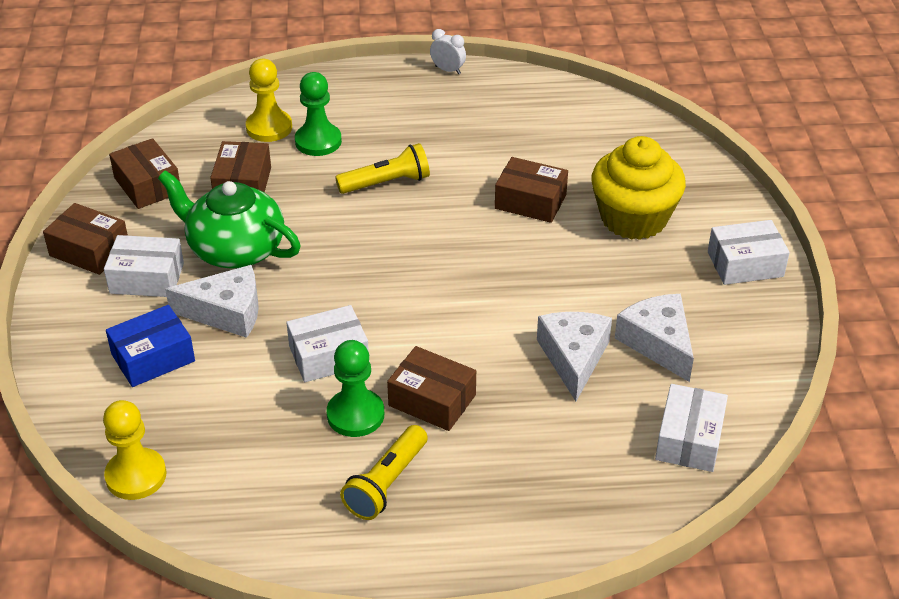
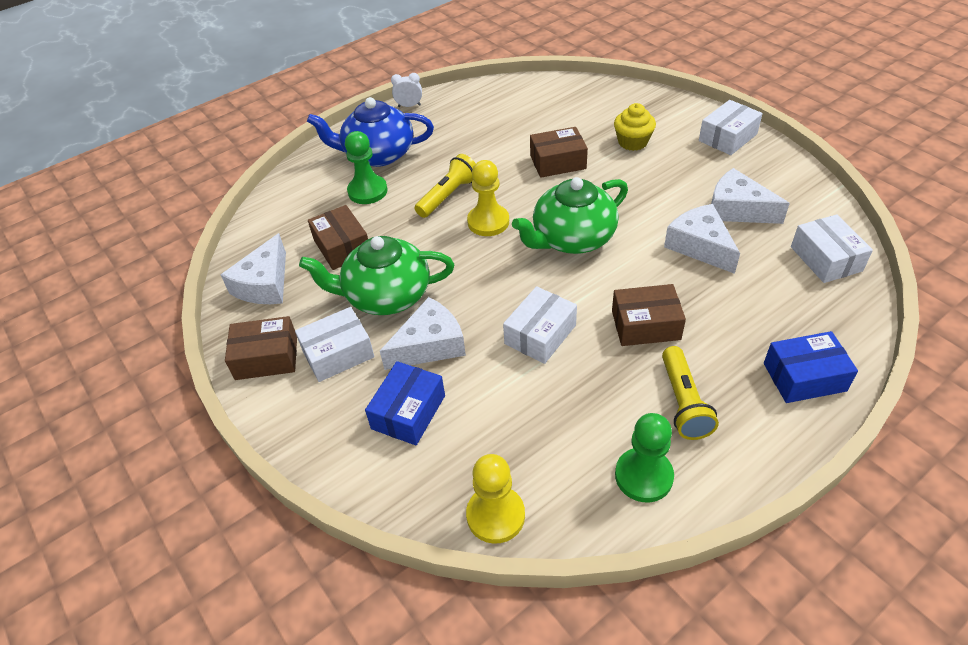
camera: 30 degrees left, 5 degrees up
brown box [109,138,180,209] -> white cheese [221,233,286,304]
yellow pawn [246,59,292,142] -> yellow pawn moved to [467,160,509,236]
green pawn [327,340,384,437] -> green pawn moved to [615,413,674,502]
yellow cupcake [591,136,686,240] -> yellow cupcake [614,103,656,151], size x0.57
none -> blue teapot [307,97,434,167]
none -> green teapot [512,177,628,254]
none -> blue box [764,331,858,403]

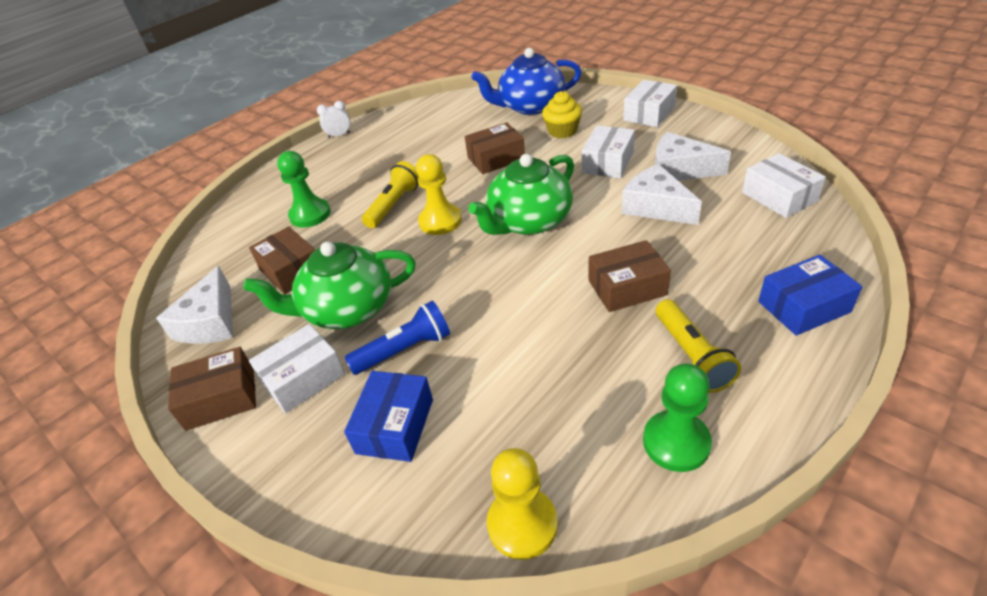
camera: 10 degrees left, 5 degrees down
blue teapot [307,97,434,167] -> blue teapot moved to [471,48,581,115]
white cheese [380,297,466,370] -> blue flashlight [345,300,450,375]
white box [503,286,577,364] -> white box moved to [582,126,635,178]

